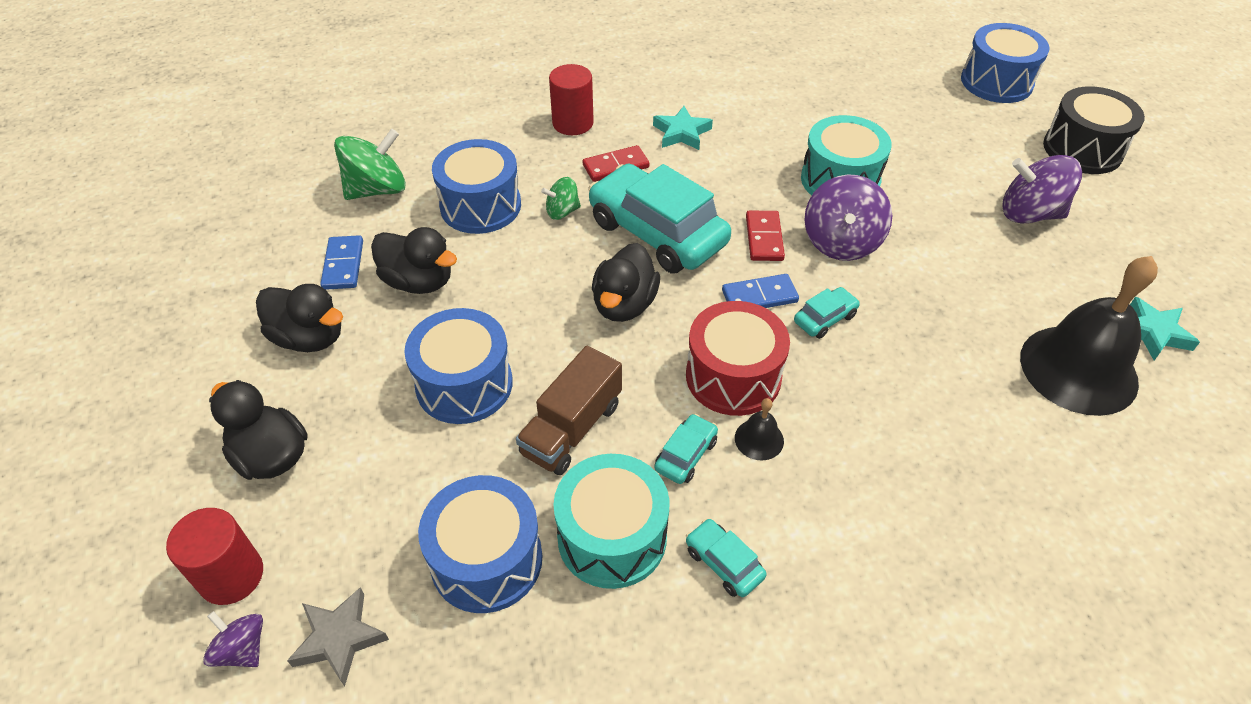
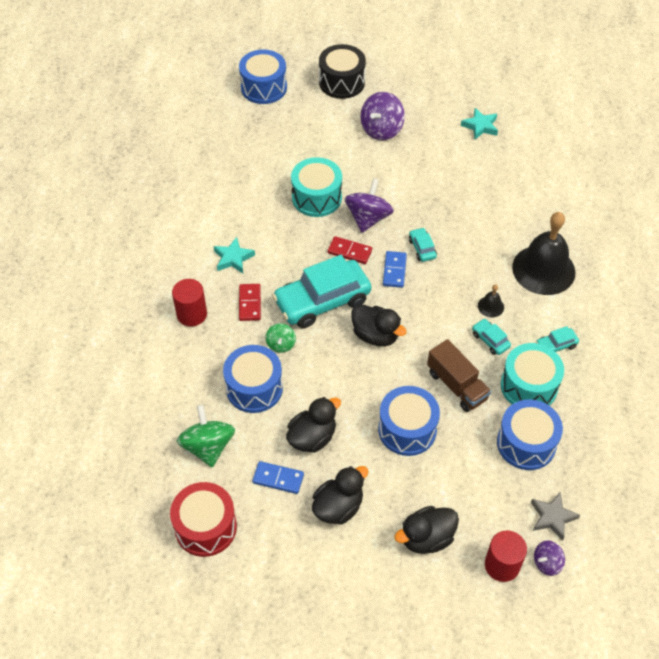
camera: 70 degrees left, 5 degrees up
red drum [686,301,790,416] -> red drum moved to [170,482,237,557]
purple spinning top [805,174,892,261] -> purple spinning top turned 105 degrees counterclockwise [345,178,394,233]
black bell [1020,256,1158,416] -> black bell moved to [512,212,575,295]

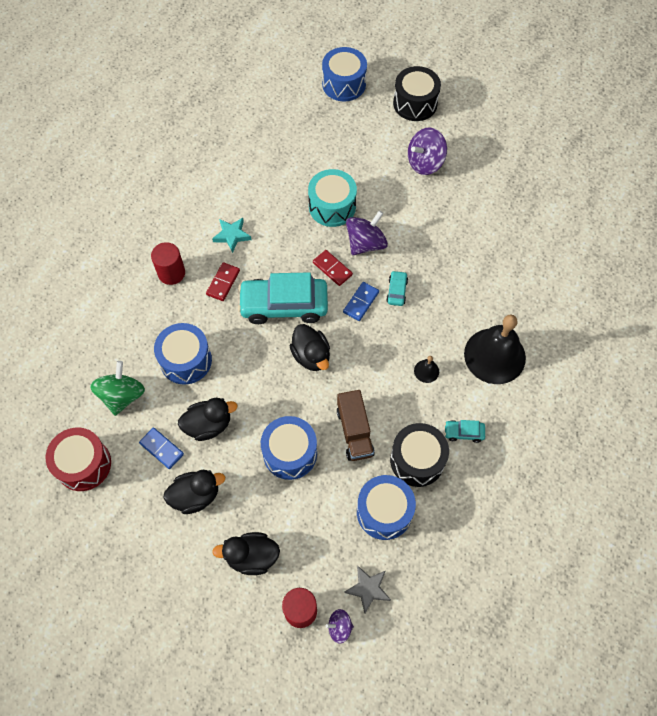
camera: 25 degrees right, 10 degrees up
green spinning top [265,323,296,353] -> none
turquoise star [461,108,498,139] -> none
turquoise car [472,319,511,355] -> none
turquoise drum [501,343,564,406] -> black drum [390,423,449,487]

